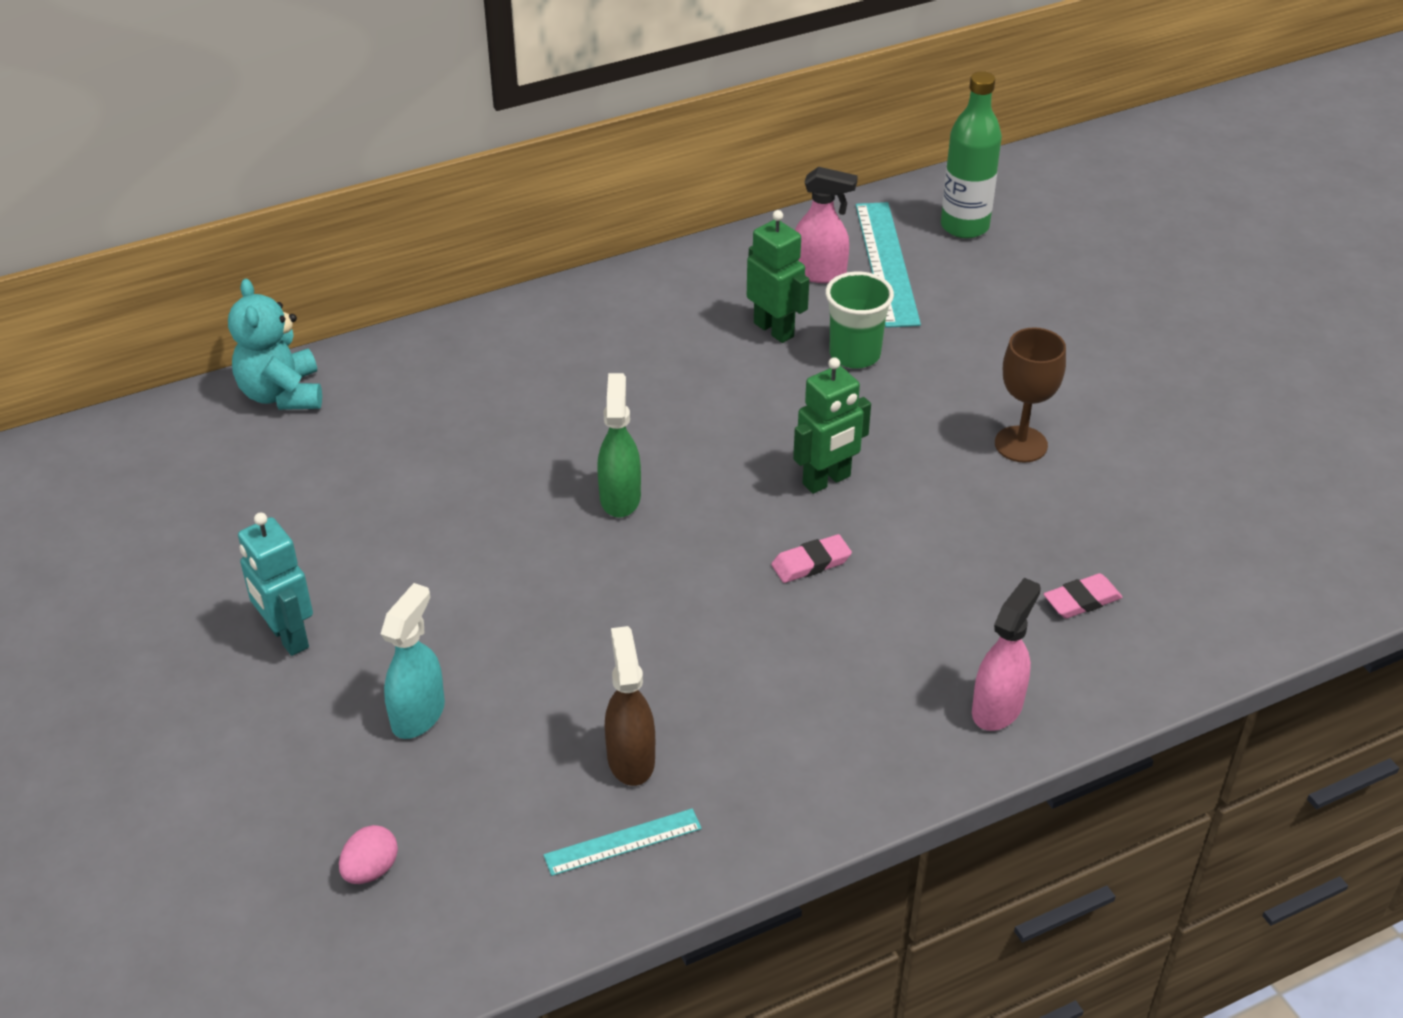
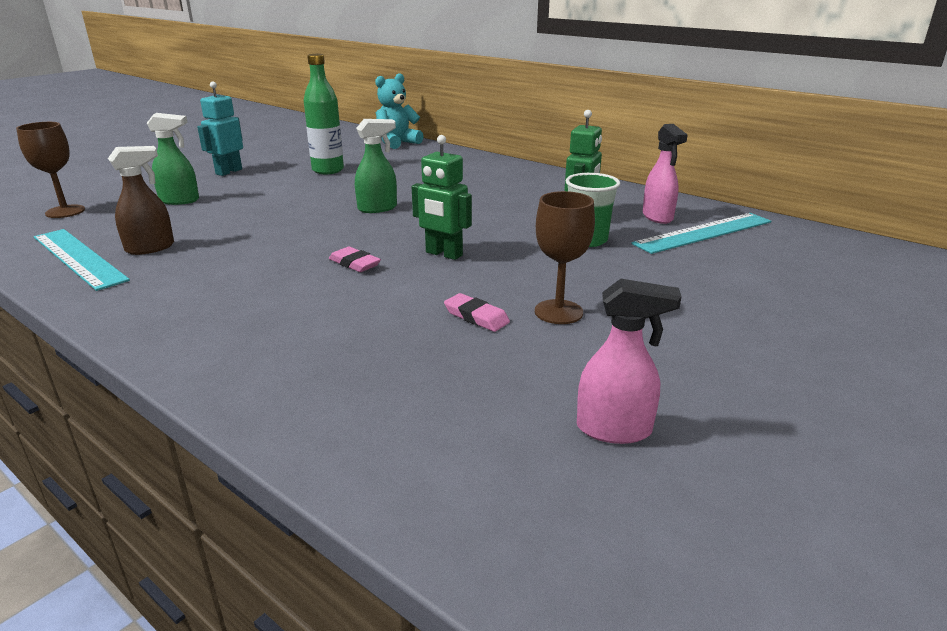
camera: 65 degrees right, 15 degrees down
pink egg [339,825,398,884] -> brown goblet [16,122,85,218]
turquoise spray bottle [381,583,445,739] -> green spray bottle [147,113,199,205]
turquoise ruler [543,808,702,876] -> turquoise ruler [34,229,130,291], size x1.80
green bottle [941,71,1002,238] -> green bottle moved to [303,54,344,174]
pink spray bottle [972,578,1041,731] -> pink spray bottle moved to [577,279,682,444]
pink eraser [1043,573,1123,618] -> pink eraser moved to [444,293,510,332]

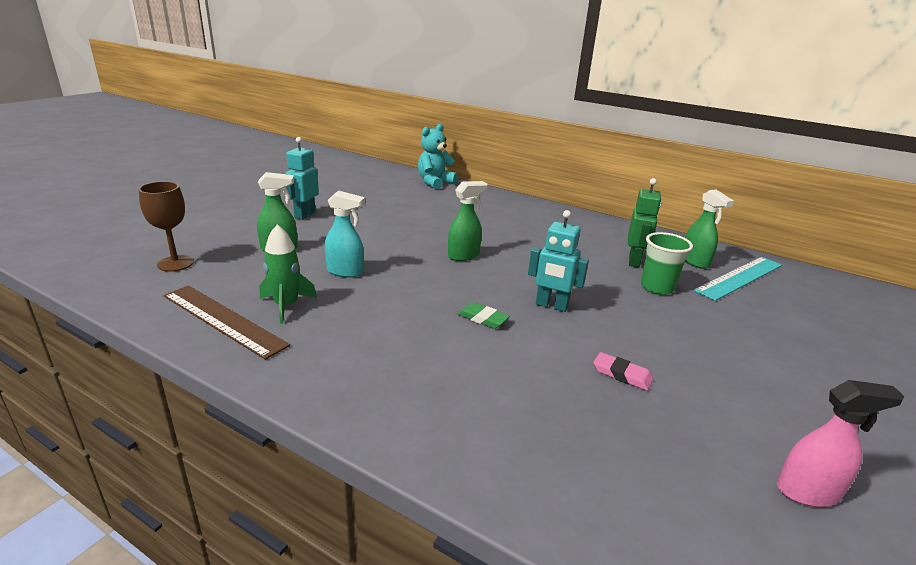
camera: 10 degrees left, 0 degrees up
turquoise ruler [34,229,130,291] -> brown ruler [164,285,290,360]
brown spray bottle [108,146,174,255] -> green rocket [260,224,317,324]
green bottle [303,54,344,174] -> none
pink eraser [329,247,381,272] -> green eraser [458,302,510,329]
green robot [412,135,472,260] -> turquoise robot [528,210,589,312]
brown goblet [535,191,595,324] -> none
pink spray bottle [643,124,688,224] -> green spray bottle [685,189,734,269]
none -> turquoise spray bottle [325,191,365,278]

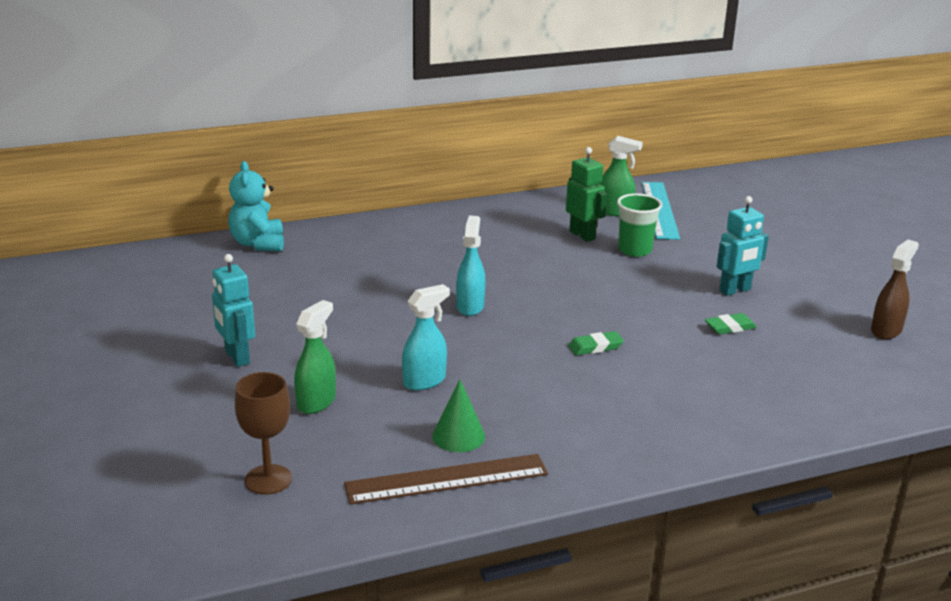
camera: 50 degrees left, 0 degrees up
green rocket [260,224,317,324] -> green cone [432,379,485,452]
green spray bottle [448,181,487,261] -> turquoise spray bottle [456,216,485,316]
turquoise robot [528,210,589,312] -> turquoise robot moved to [716,196,769,296]
pink eraser [594,352,653,391] -> green eraser [705,313,757,334]
pink spray bottle [777,380,905,507] -> brown spray bottle [871,239,919,339]

